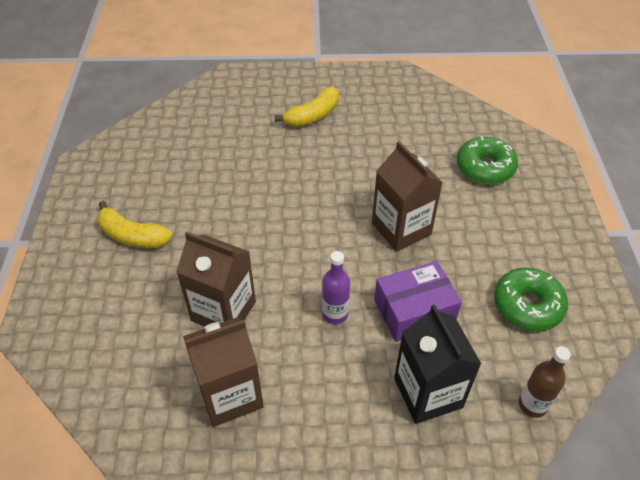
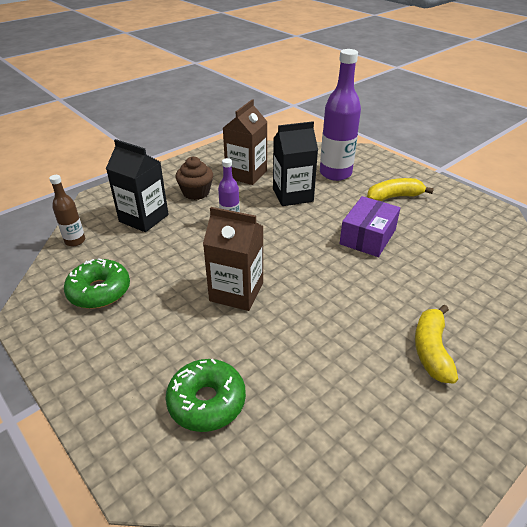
camera: 140 degrees right, 10 degrees down
brown carton [176,232,256,327] -> black carton [273,121,318,206]
purple box [374,261,462,342] -> purple box moved to [339,196,400,257]
none -> brown cupcake [175,157,213,200]
none -> purple bottle [320,49,361,181]

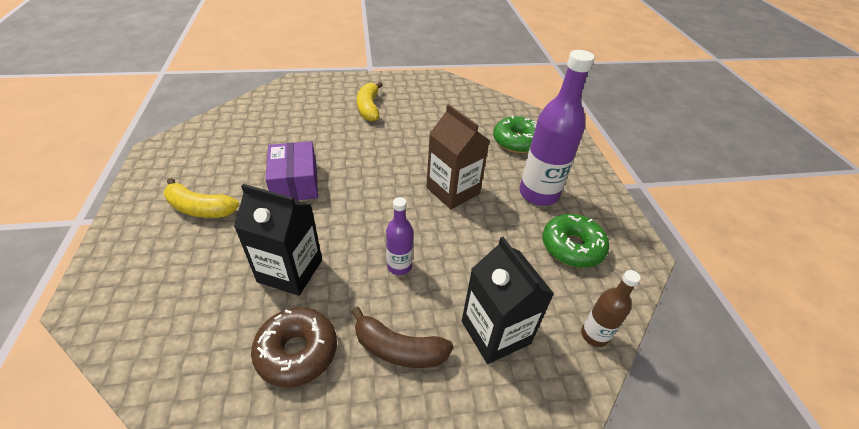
camera: 150 degrees left, 5 degrees up
brown cupcake [175,157,213,200] -> brown banana [351,307,453,368]
brown carton [223,99,267,185] -> brown donut [251,307,337,388]
purple bottle [320,49,361,181] -> purple bottle moved to [520,50,595,206]
purple box [339,196,400,257] -> purple box turned 75 degrees counterclockwise [266,141,318,201]
yellow banana [415,305,458,384] -> yellow banana turned 135 degrees clockwise [357,82,383,122]

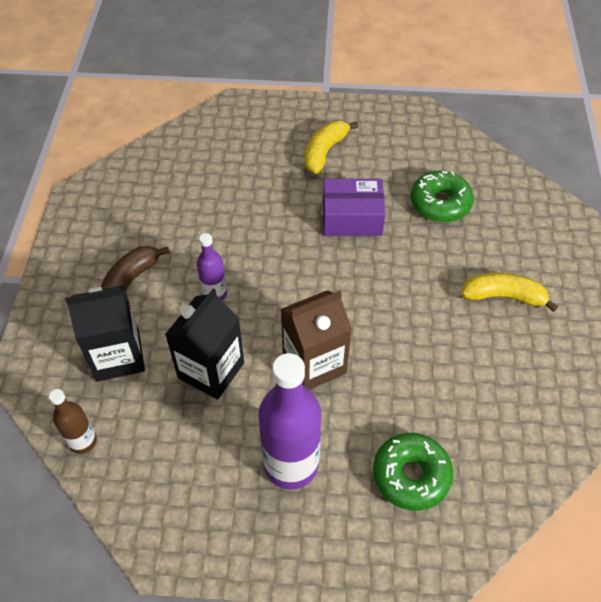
camera: 105 degrees right, 10 degrees up
black carton [234,184,322,296] -> black carton moved to [165,289,244,400]
brown donut [251,307,337,388] -> none
green donut [542,214,609,268] -> green donut moved to [411,171,474,222]

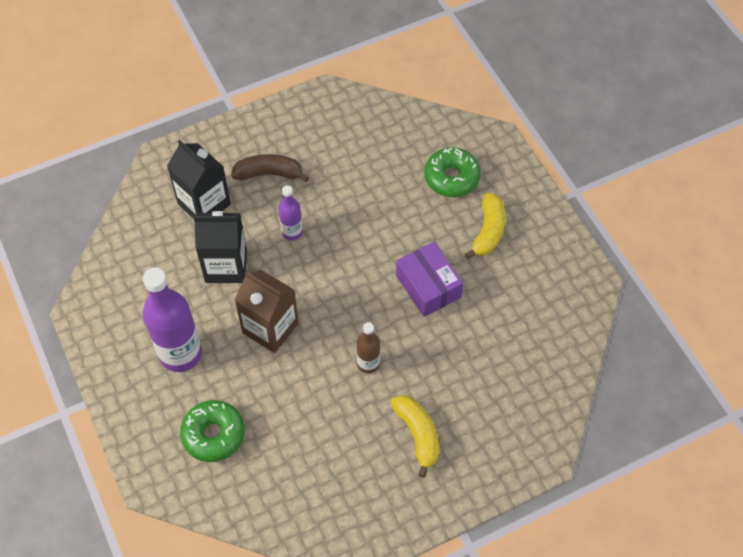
camera: 60 degrees right, 5 degrees up
brown bottle [49,389,97,454] -> brown bottle moved to [357,322,380,373]
yellow banana [304,121,358,174] -> yellow banana turned 105 degrees clockwise [465,193,505,259]
green donut [411,171,474,222] -> green donut moved to [424,147,481,197]

